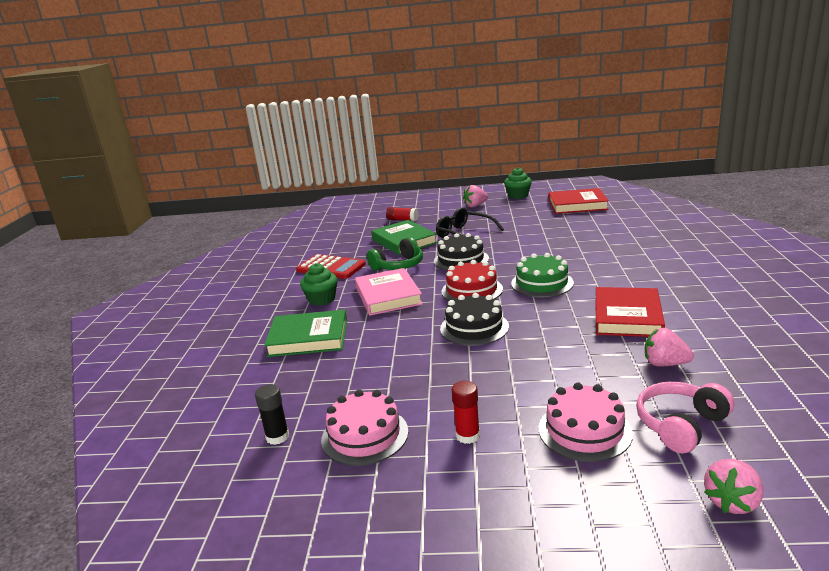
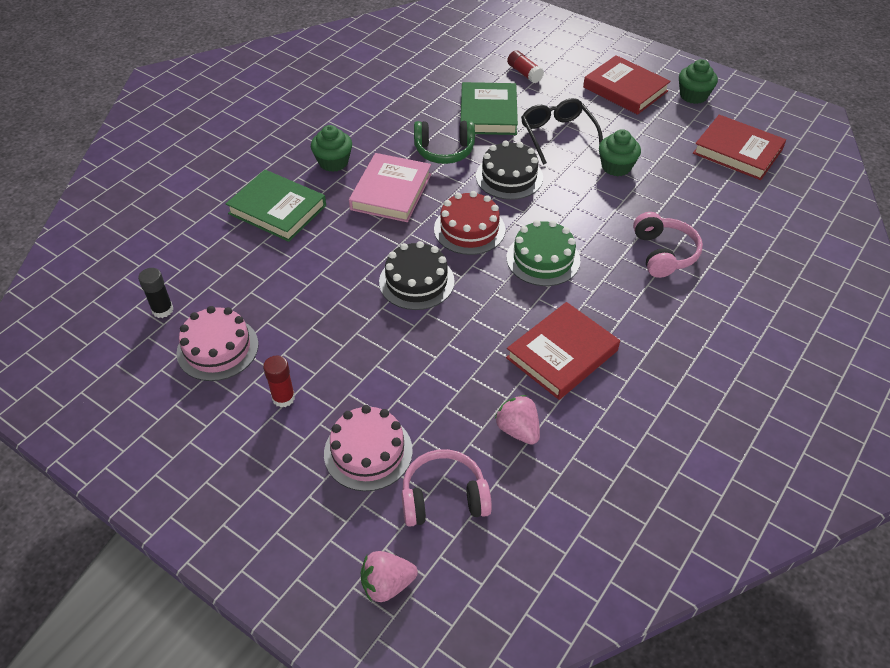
camera: 30 degrees right, 25 degrees up
red calculator [296,254,366,279] -> none
pink strawberry [463,185,488,207] -> red book [583,55,671,115]
none -> green cupcake [599,129,641,176]
none -> pink headphones [633,212,703,278]

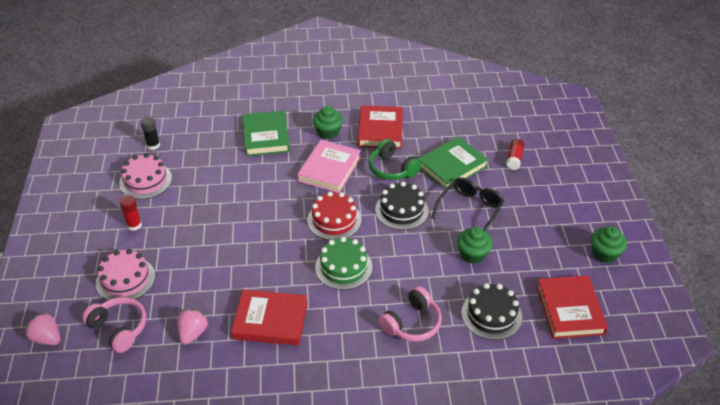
camera: 50 degrees right, 5 degrees down
pink book [349,153,431,222] -> pink book turned 45 degrees counterclockwise [297,140,361,193]
black cake [379,241,455,310] -> black cake moved to [461,283,522,340]
red book [583,55,671,115] -> red book moved to [358,105,403,149]

